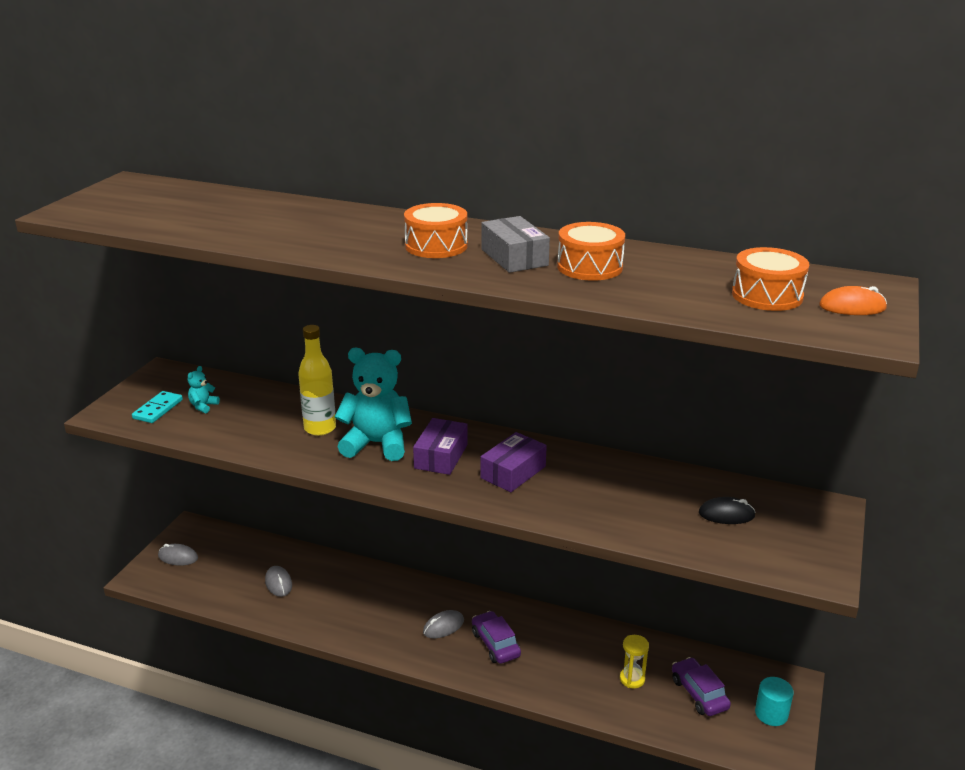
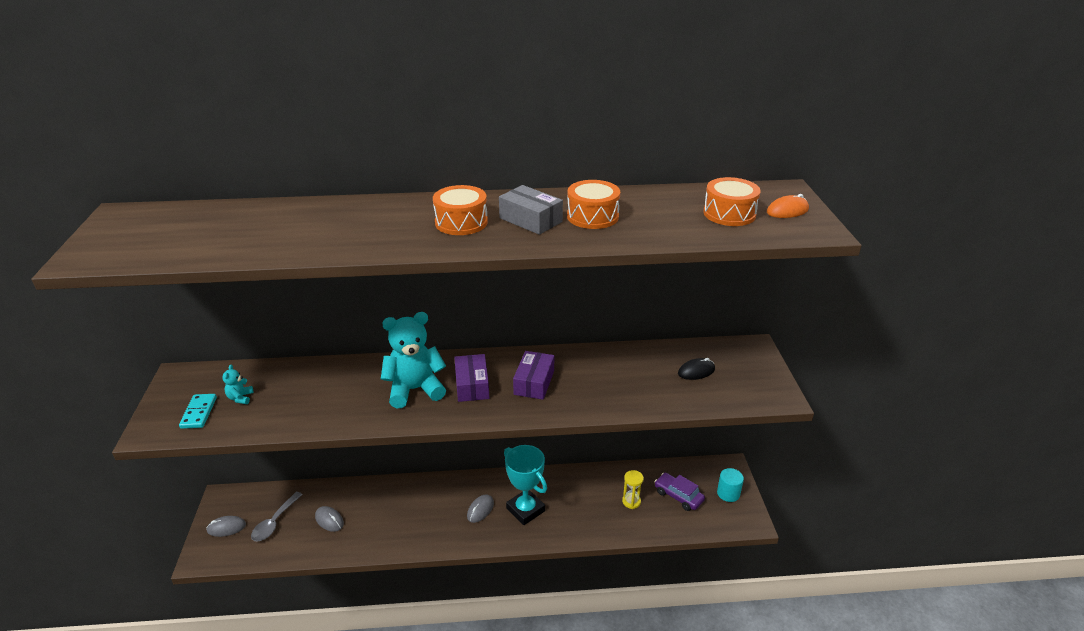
camera: 25 degrees left, 5 degrees up
yellow bottle [298,325,336,436] -> none
purple car [472,611,521,664] -> turquoise trophy [504,445,547,525]
none -> grey spoon [251,492,303,541]

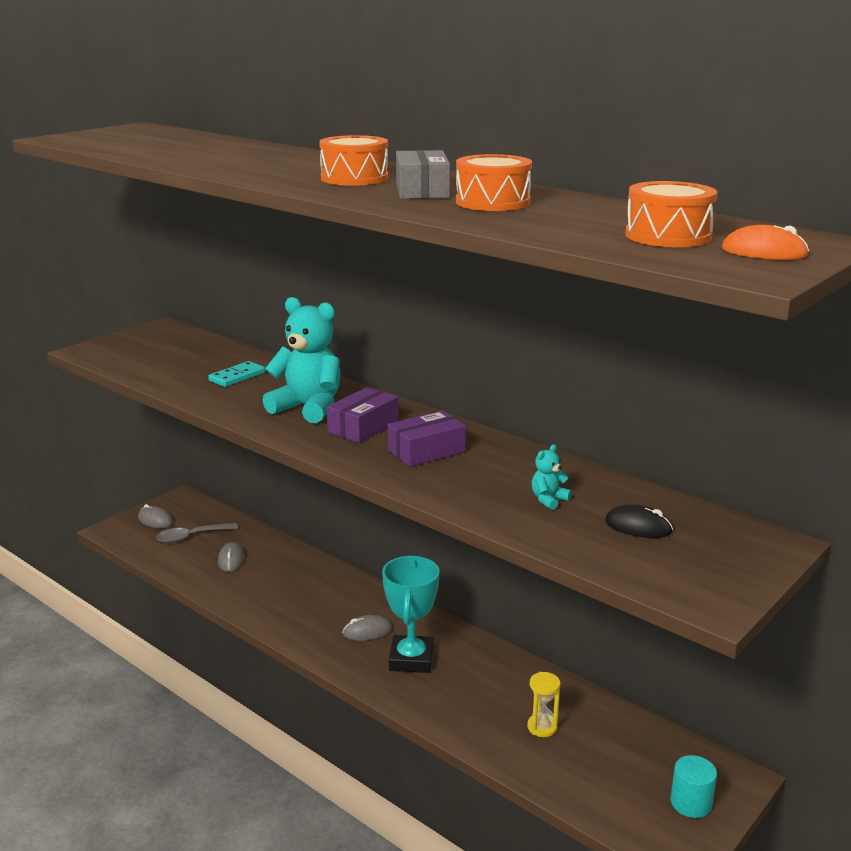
camera: 45 degrees right, 10 degrees down
turquoise domino [179,394,217,429] -> turquoise domino moved to [208,361,265,387]
turquoise teddy bear [222,364,253,404] -> turquoise teddy bear moved to [532,444,572,510]
purple car [654,473,705,511] -> none

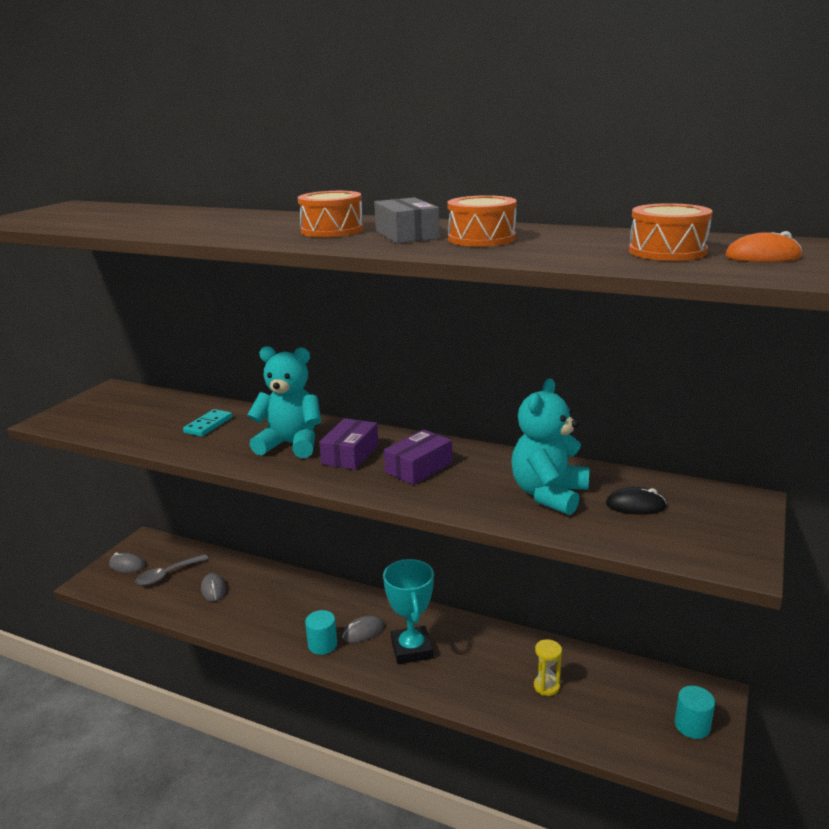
camera: 15 degrees left, 0 degrees up
turquoise teddy bear [532,444,572,510] -> turquoise teddy bear [511,378,589,515], size x2.34
none -> turquoise cylinder [305,610,337,655]

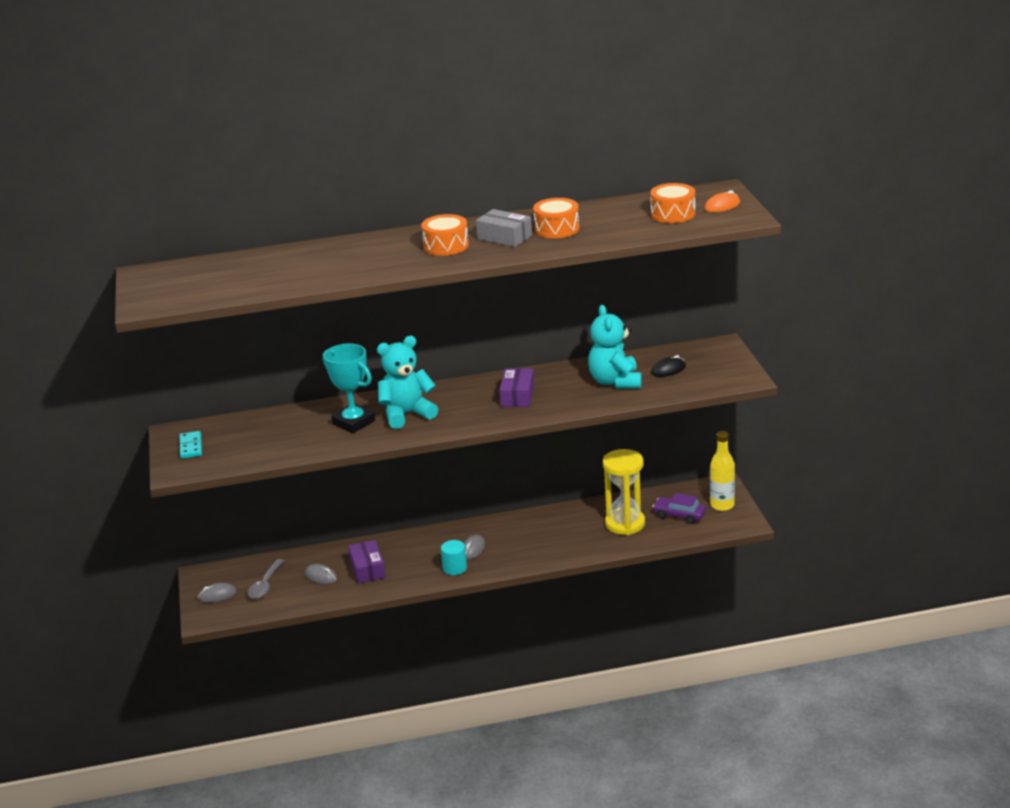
camera: 35 degrees left, 5 degrees up
turquoise domino [183,409,232,436] -> turquoise domino moved to [179,431,202,459]
purple box [319,418,378,470] -> purple box moved to [348,540,386,584]
turquoise trophy [383,559,434,664] -> turquoise trophy moved to [323,343,375,433]
yellow hourglass [534,639,562,696] -> yellow hourglass [603,449,645,535], size x2.09
turquoise cylinder [675,686,715,739] -> yellow bottle [710,431,735,511]
none -> purple car [653,493,706,524]

